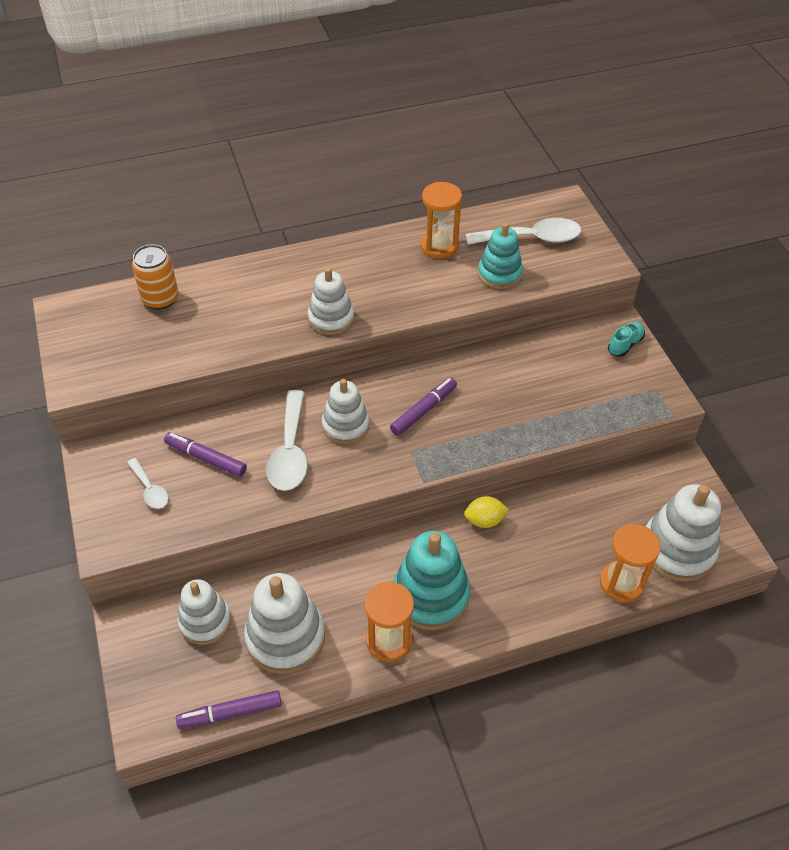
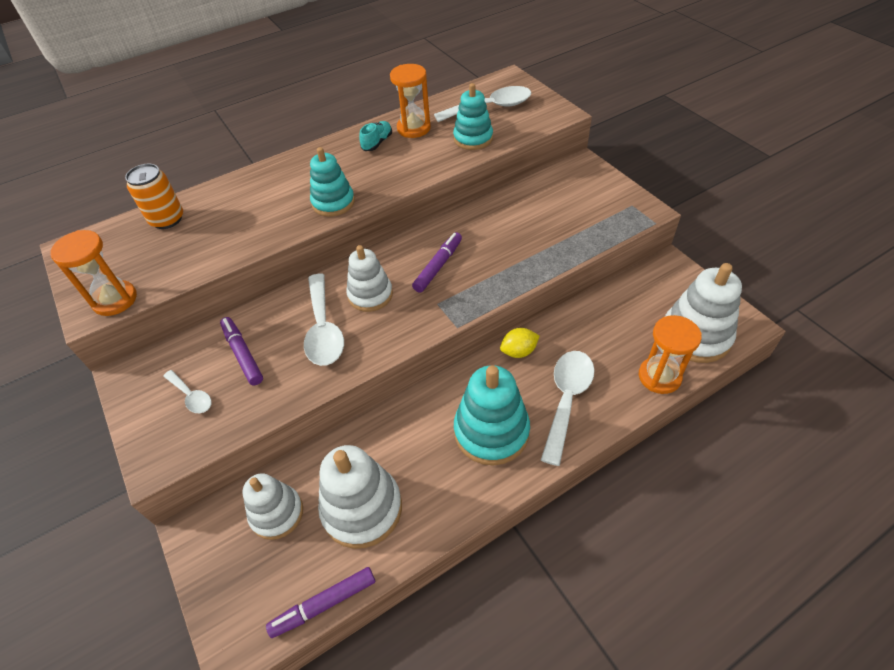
camera: 10 degrees left, 0 degrees up
purple marker [164,432,247,477] -> purple marker turned 45 degrees clockwise [220,317,263,386]
white stacking toy [308,267,354,335] -> turquoise stacking toy [310,147,355,217]
orange hourglass [365,581,414,662] -> orange hourglass moved to [50,230,137,316]
turquoise shoe [608,322,645,357] -> turquoise shoe moved to [359,121,392,151]
none -> white spoon [541,351,595,466]

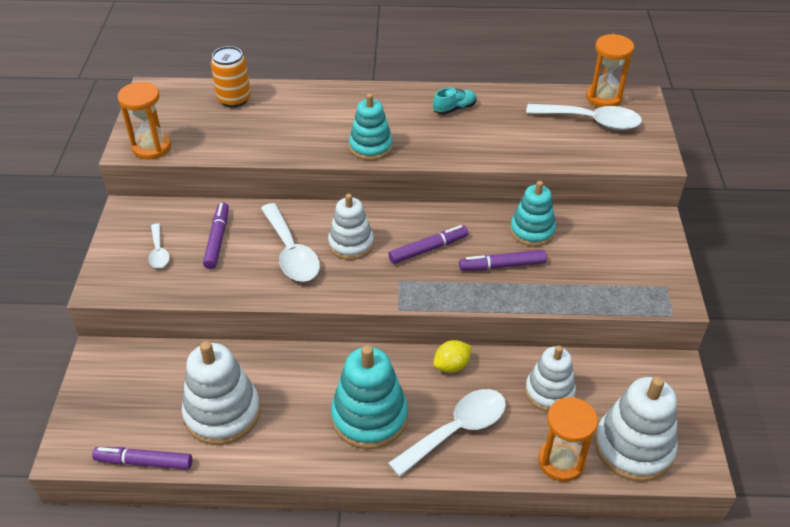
camera: 30 degrees right, 5 degrees down
white stacking toy [242,473,303,540] -> white stacking toy moved to [525,346,576,412]
white spoon [304,274,344,366] -> white spoon turned 45 degrees counterclockwise [261,203,320,282]
orange hourglass [390,64,431,138] -> orange hourglass moved to [586,34,634,107]
turquoise stacking toy [453,83,493,150] -> turquoise stacking toy moved to [510,181,556,247]
yellow lemon [500,328,540,358] -> yellow lemon turned 45 degrees counterclockwise [433,340,472,373]
none -> purple marker [459,250,547,271]

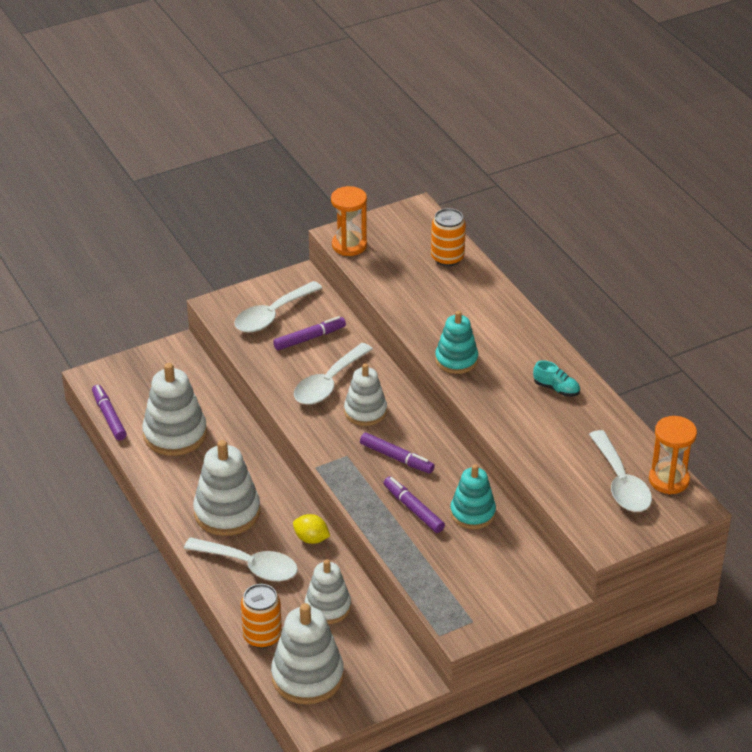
camera: 60 degrees right, 5 degrees down
white spoon [148,223,170,268] -> white spoon [234,281,322,333], size x1.84
turquoise stacking toy [331,345,408,449] -> white stacking toy [193,440,260,536]
orange hourglass [538,397,598,482] -> orange can [241,584,282,648]

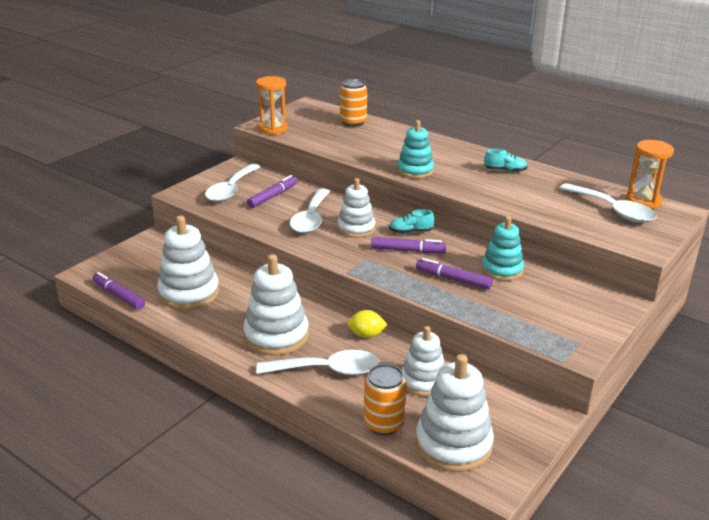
camera: 25 degrees left, 10 degrees down
none -> turquoise shoe [389,210,434,234]

